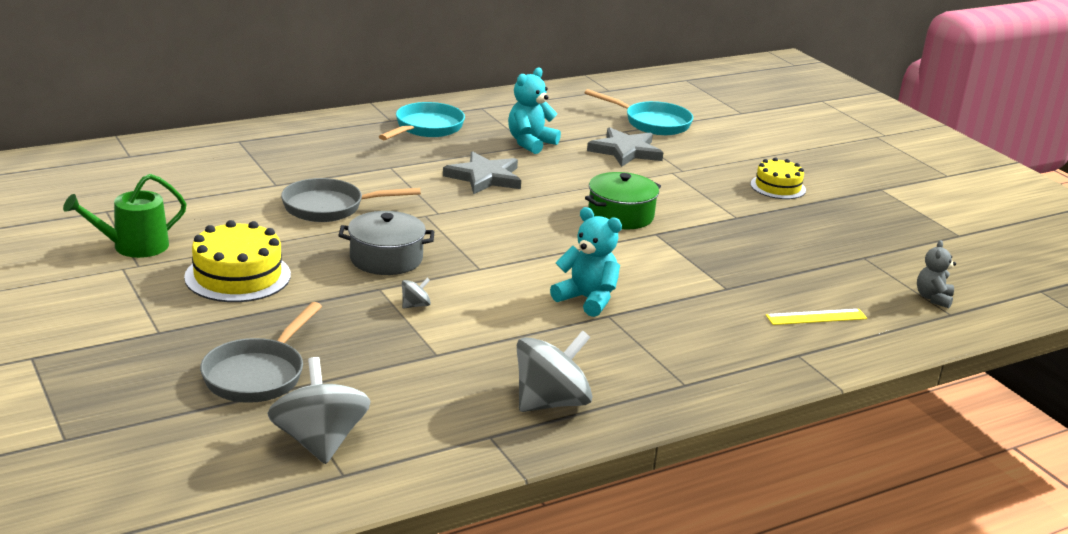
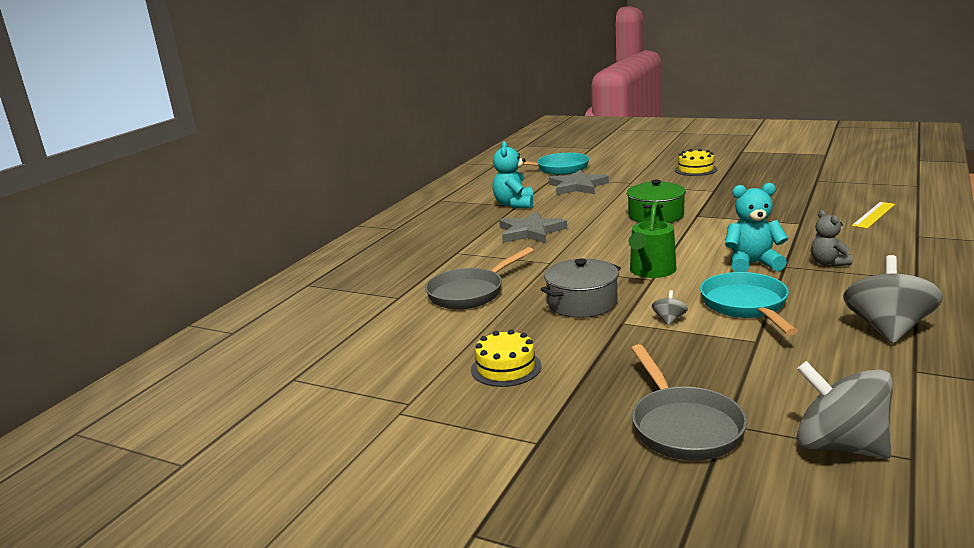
camera: 30 degrees left, 5 degrees down
green watering can [63,174,186,258] -> green watering can moved to [629,202,677,278]
yellow cake [184,220,291,302] -> yellow cake [471,329,541,387], size x0.65
turquoise pan [379,102,465,140] -> turquoise pan moved to [700,272,798,335]
grey teddy bear [917,240,956,308] -> grey teddy bear moved to [811,210,853,267]

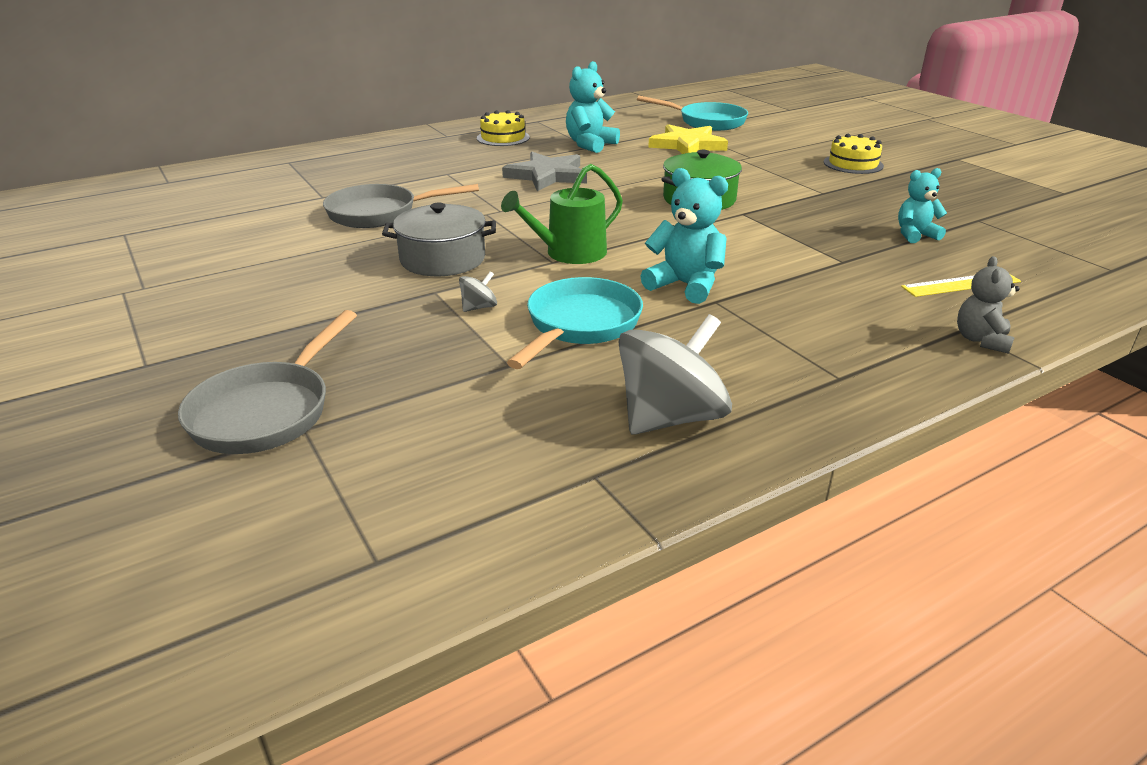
camera: 30 degrees right, 10 degrees up
yellow cake [471,329,541,387] -> yellow cake moved to [477,110,530,146]
grey star [549,170,609,195] -> yellow star [648,124,728,154]
grey spinning top [797,361,893,459] -> none
grey teddy bear [811,210,853,267] -> grey teddy bear moved to [957,256,1020,354]
none -> turquoise teddy bear [898,168,947,243]

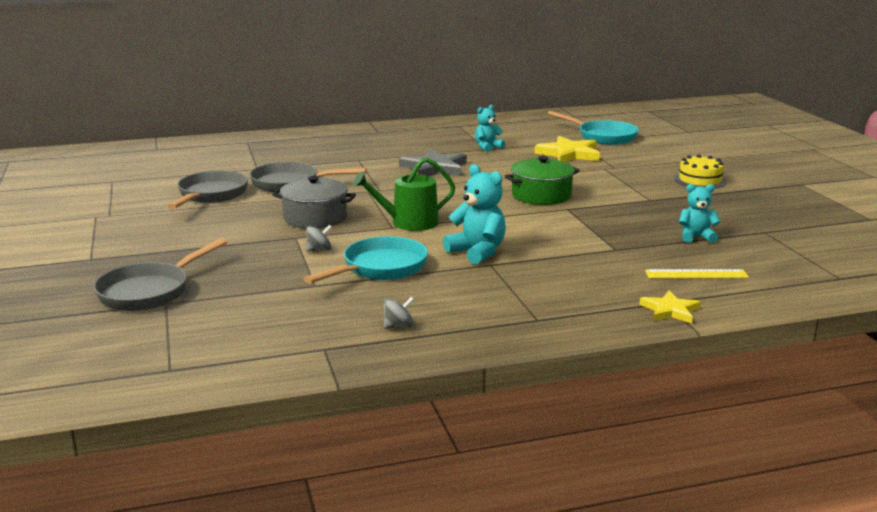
camera: 15 degrees right, 10 degrees down
yellow cake [477,110,530,146] -> none
turquoise teddy bear [566,61,620,153] -> turquoise teddy bear [475,105,505,152], size x0.66
grey spinning top [618,314,732,435] -> grey spinning top [383,297,414,328], size x0.43
grey teddy bear [957,256,1020,354] -> yellow star [639,291,701,323]
none -> grey pan [168,171,248,209]

